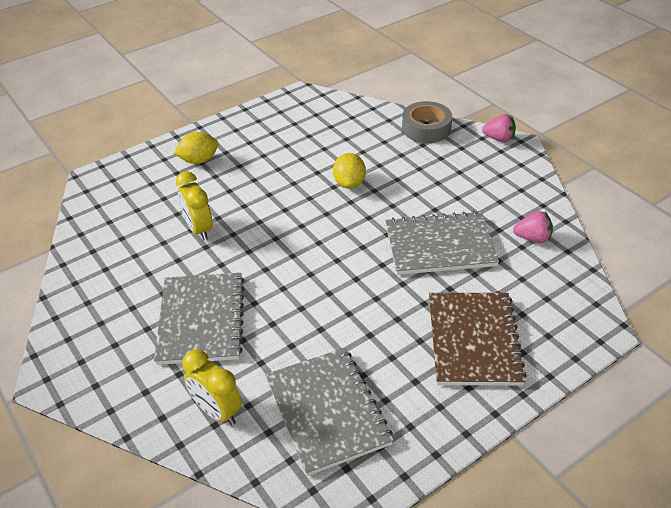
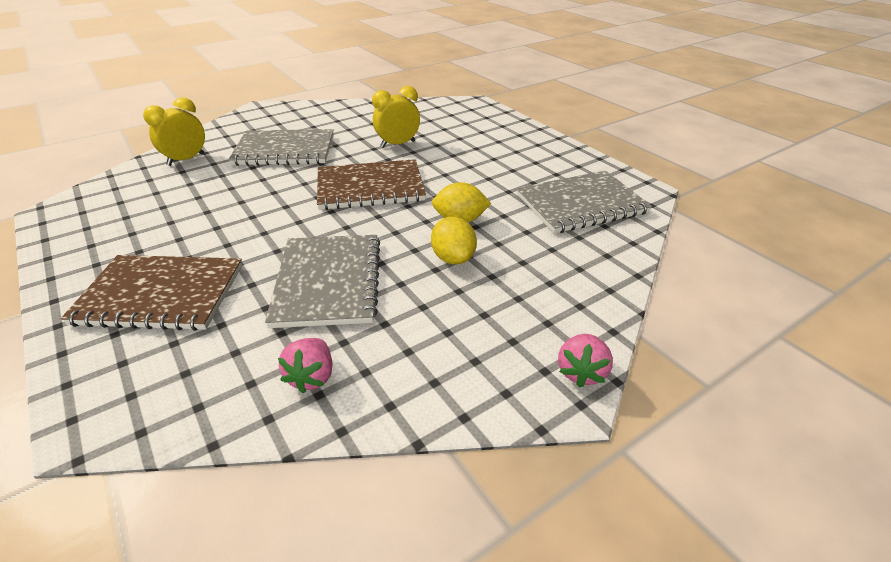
camera: 90 degrees right, 5 degrees down
yellow lemon [174,132,219,164] -> yellow lemon moved to [431,217,477,264]
grey notebook [265,348,394,476] -> grey notebook moved to [516,171,652,234]
grey tape [402,101,452,143] -> none
none -> brown notebook [317,159,426,210]

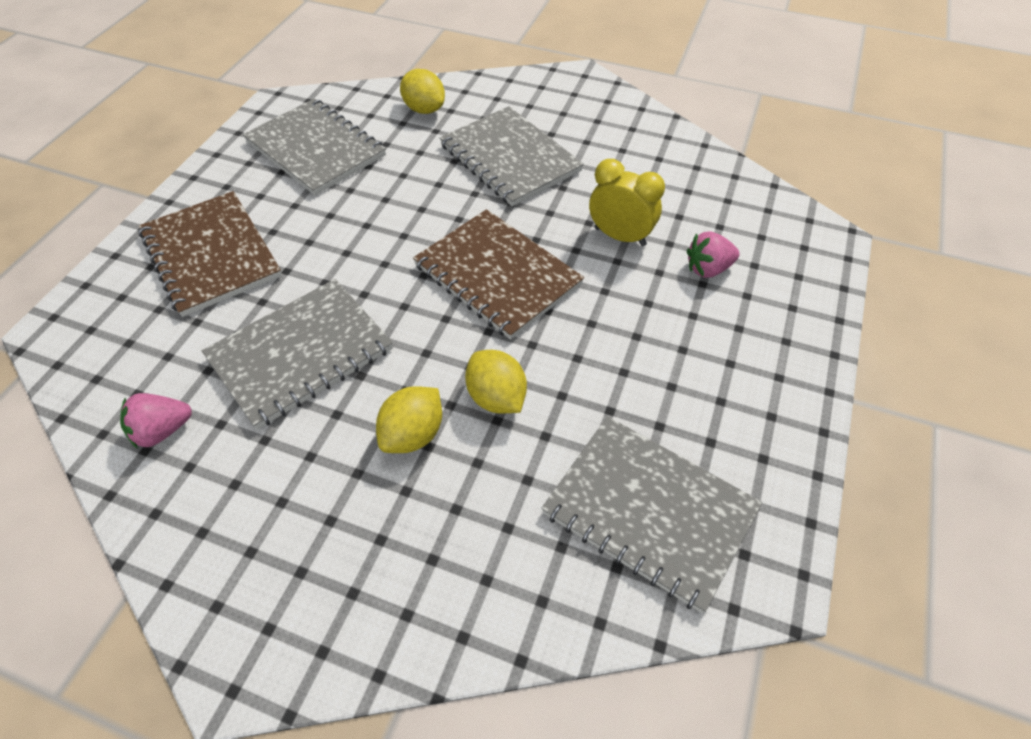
camera: 55 degrees right, 15 degrees up
yellow clock [143,97,205,166] -> yellow lemon [400,69,445,114]
pink strawberry [558,334,613,388] -> pink strawberry moved to [687,232,740,278]
none -> grey notebook [243,99,386,195]

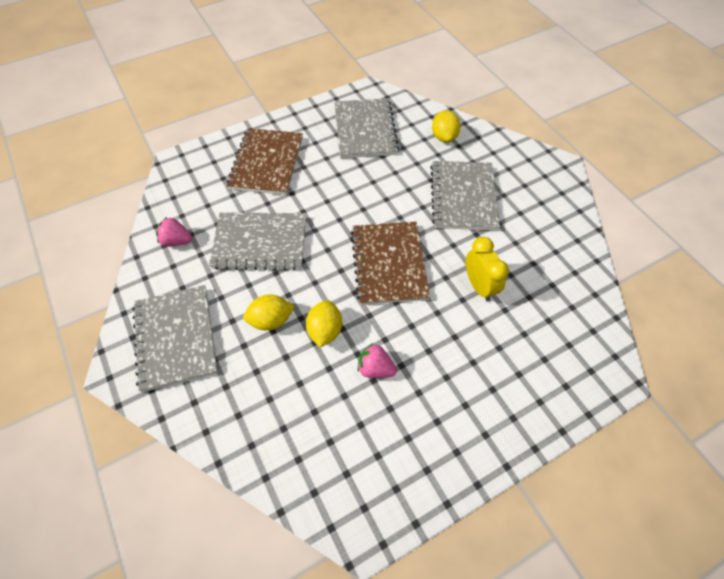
camera: 40 degrees right, 5 degrees up
grey notebook [541,416,762,613] -> grey notebook moved to [132,285,218,392]
pink strawberry [687,232,740,278] -> pink strawberry moved to [358,343,397,378]

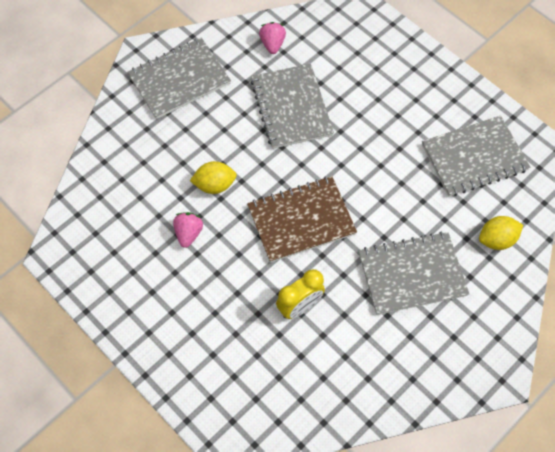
camera: 75 degrees right, 5 degrees up
brown notebook [227,128,303,195] -> none
yellow lemon [243,295,295,331] -> none

